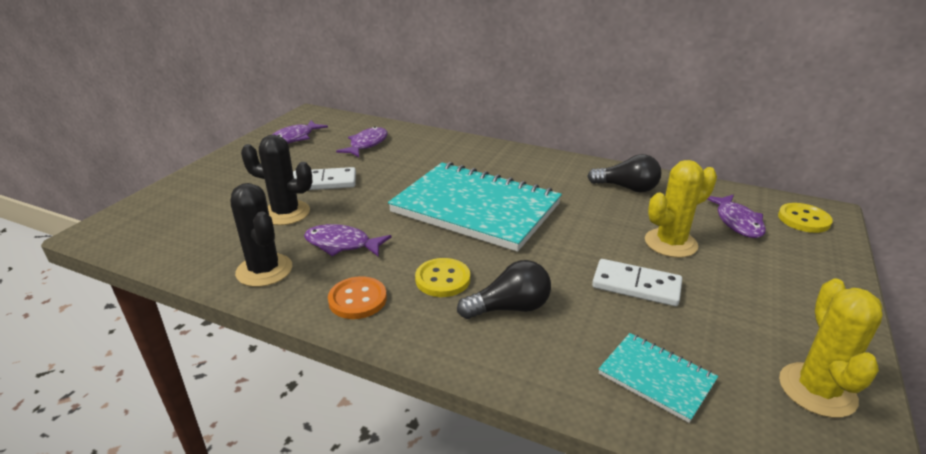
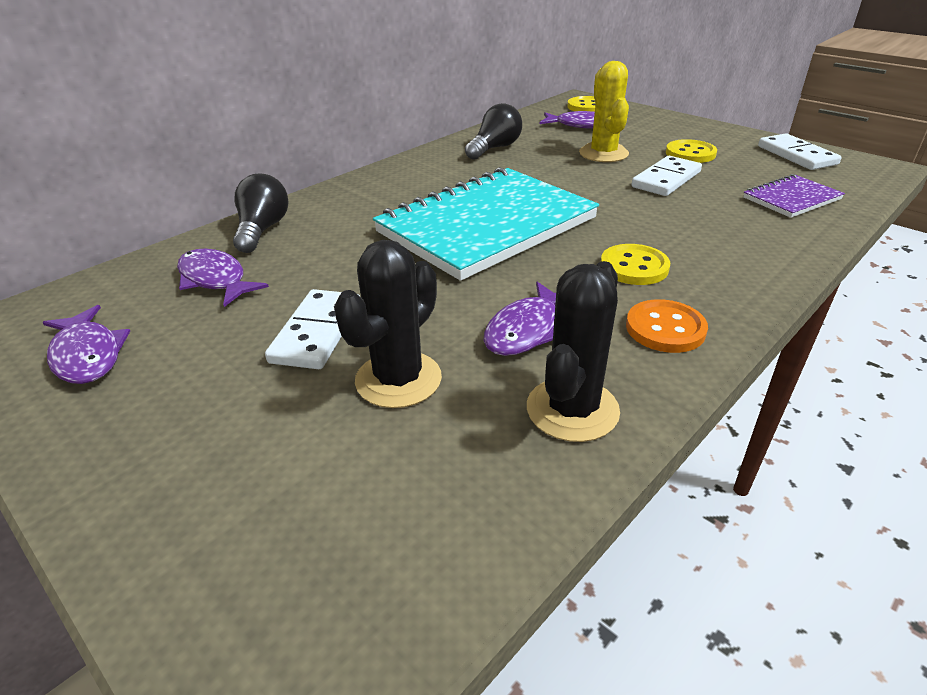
camera: 70 degrees left, 5 degrees up
black cactus [231,183,292,287] -> black cactus turned 45 degrees counterclockwise [527,261,620,442]
black light bulb [457,260,551,319] -> black light bulb moved to [233,174,289,253]
turquoise notebook [599,333,718,423] -> purple notebook [743,174,845,218]
yellow cactus [779,278,882,418] -> white domino [758,133,841,170]
none -> yellow button [666,139,717,163]

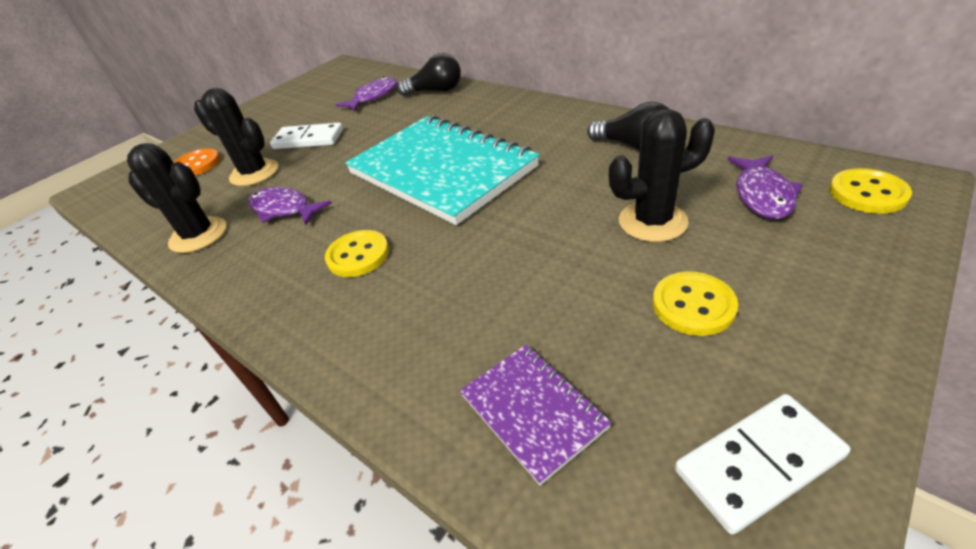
camera: 90 degrees right, 5 degrees up
purple fish [42,305,130,384] -> none
yellow cactus [579,61,629,162] -> black cactus [609,109,715,242]
orange button [626,299,708,353] -> orange button moved to [173,148,220,176]
white domino [631,156,702,196] -> none

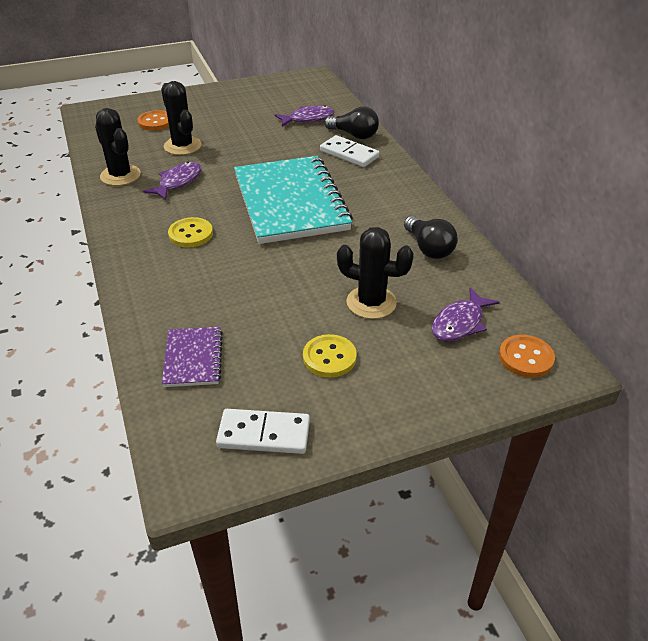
camera: 25 degrees right, 0 degrees up
purple fish [248,187,332,225] -> purple fish turned 60 degrees clockwise [143,162,201,200]
white domino [270,123,343,149] -> white domino moved to [320,135,380,167]
yellow button [829,168,912,214] -> orange button [499,335,555,378]

